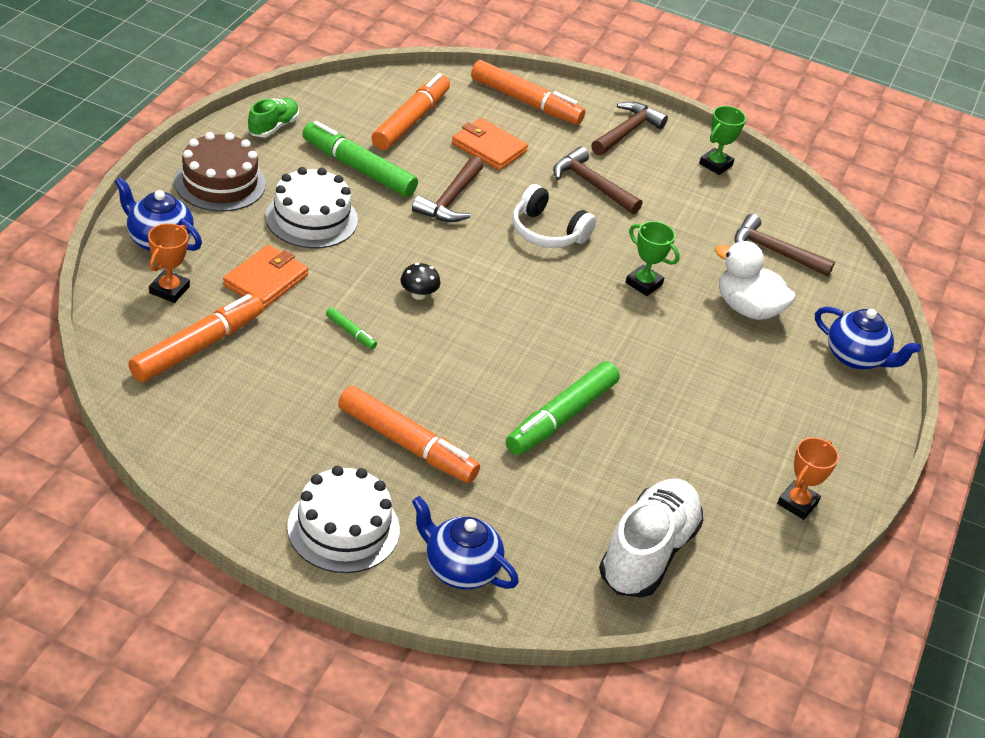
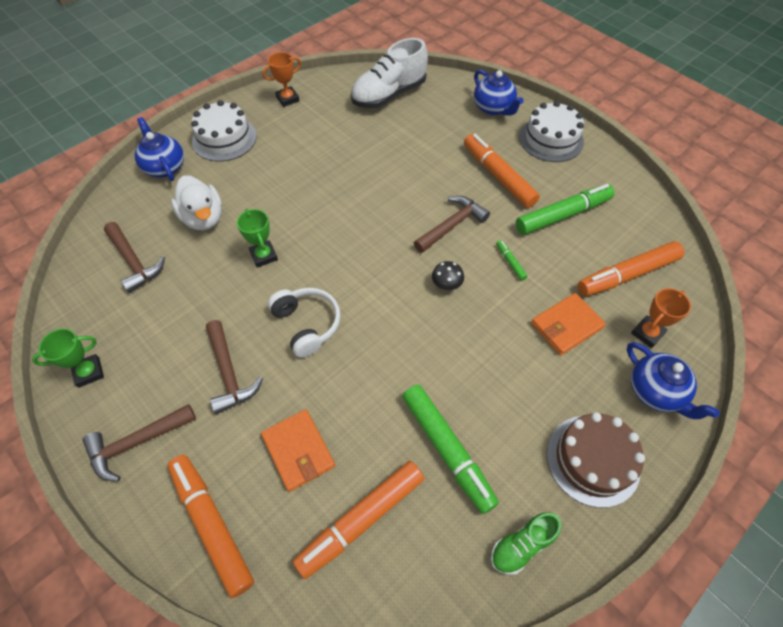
camera: 150 degrees left, 15 degrees up
white cake [265,167,358,248] -> white cake moved to [191,100,257,162]
brown hammer [412,156,484,222] -> brown hammer moved to [414,196,490,253]
green marker [506,361,620,455] -> green marker moved to [516,184,615,235]

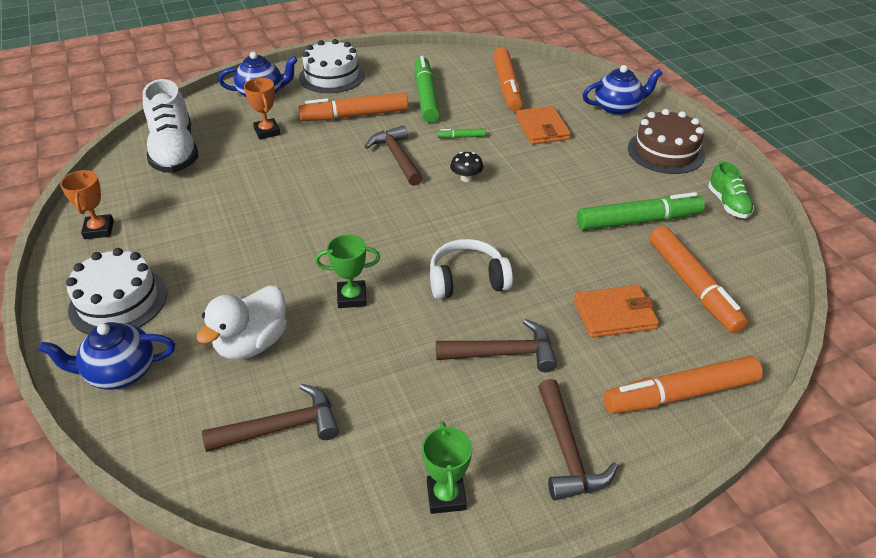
camera: 70 degrees left, 15 degrees down
white duck [171,176,222,230] -> white duck turned 135 degrees clockwise [196,285,287,359]
orange trophy [631,288,691,348] -> orange trophy moved to [244,78,281,139]

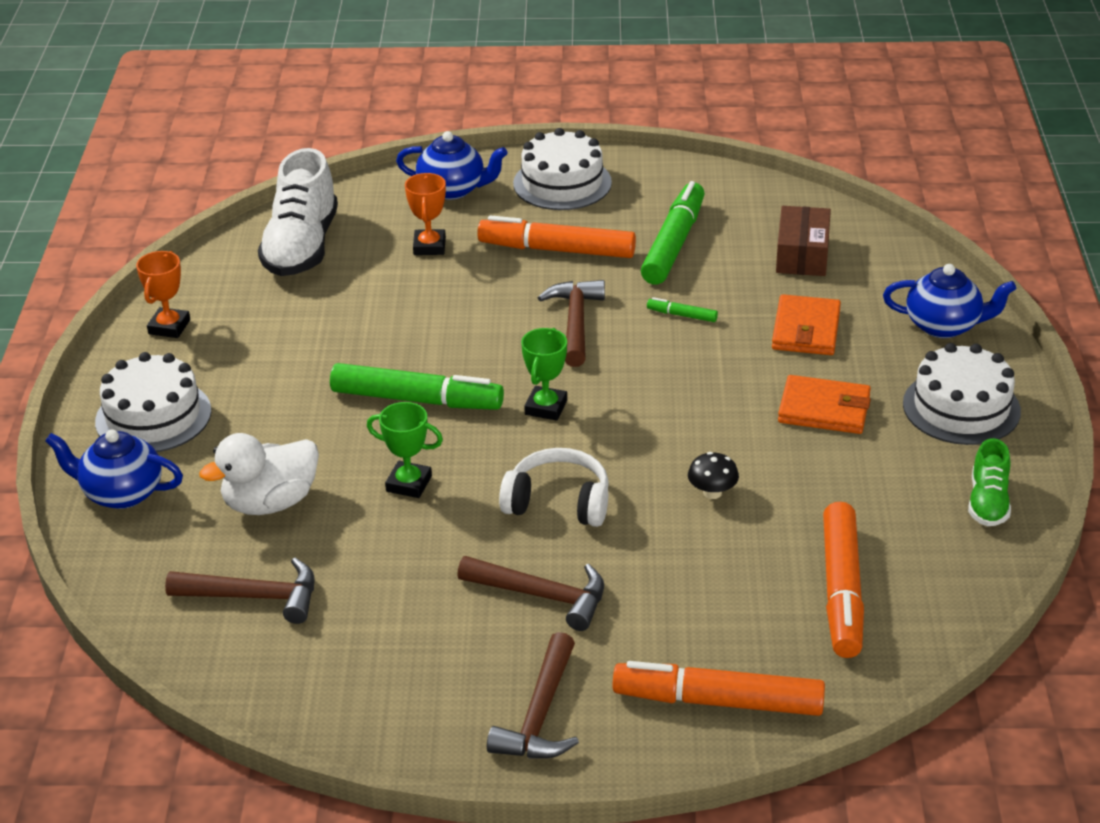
camera: 25 degrees right, 5 degrees down
green trophy [422,422,472,514] -> green trophy moved to [521,328,567,421]
black mushroom [450,152,483,182] -> black mushroom moved to [688,452,739,499]
orange marker [493,47,523,111] -> brown box [776,206,831,276]
orange wallet [574,285,659,338] -> orange wallet moved to [778,375,871,434]
green marker [577,192,705,230] -> green marker moved to [330,363,504,410]
brown cake [628,109,705,174] -> white cake [903,343,1021,445]

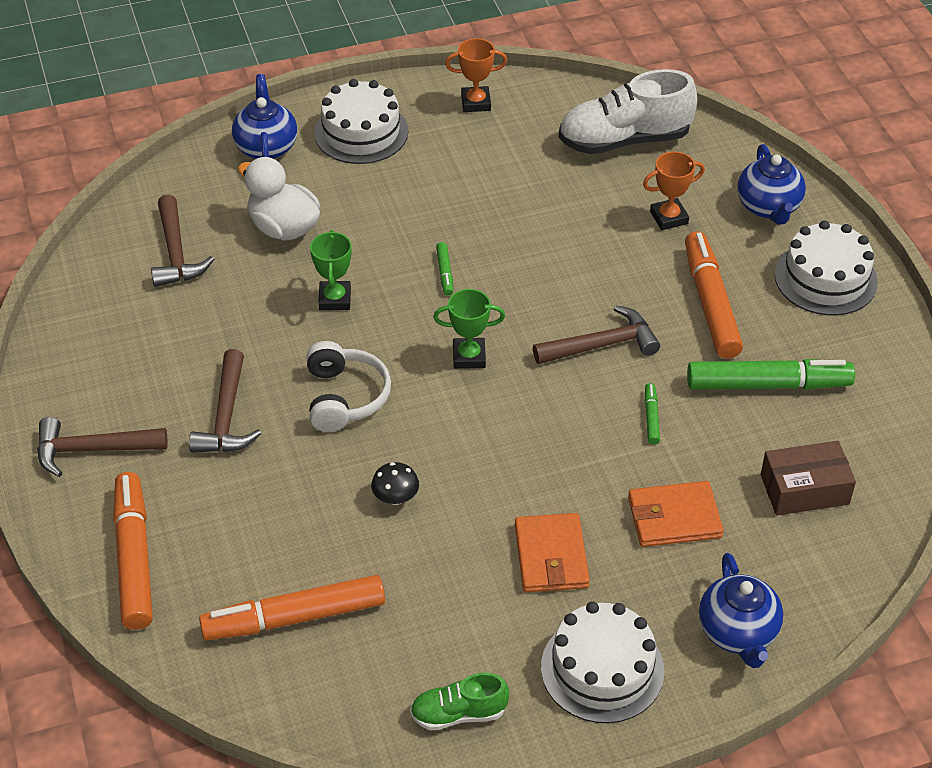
camera: 70 degrees right, 10 degrees up
green marker [330,363,504,410] -> green marker [436,242,453,296], size x0.43

